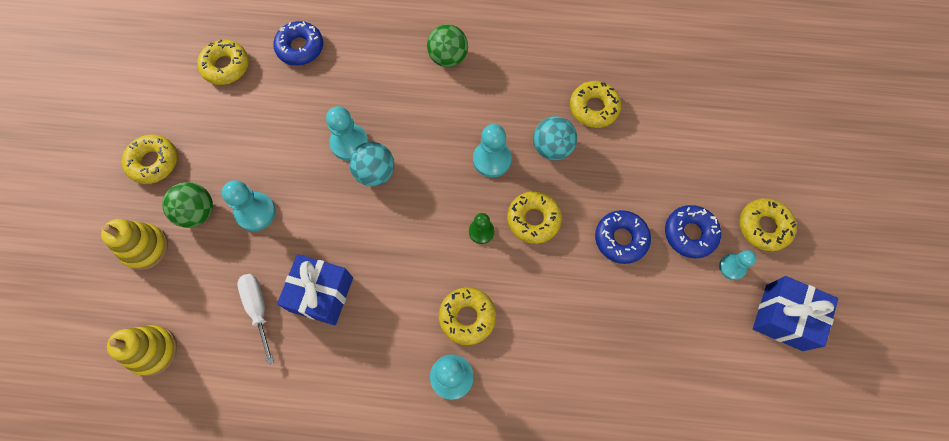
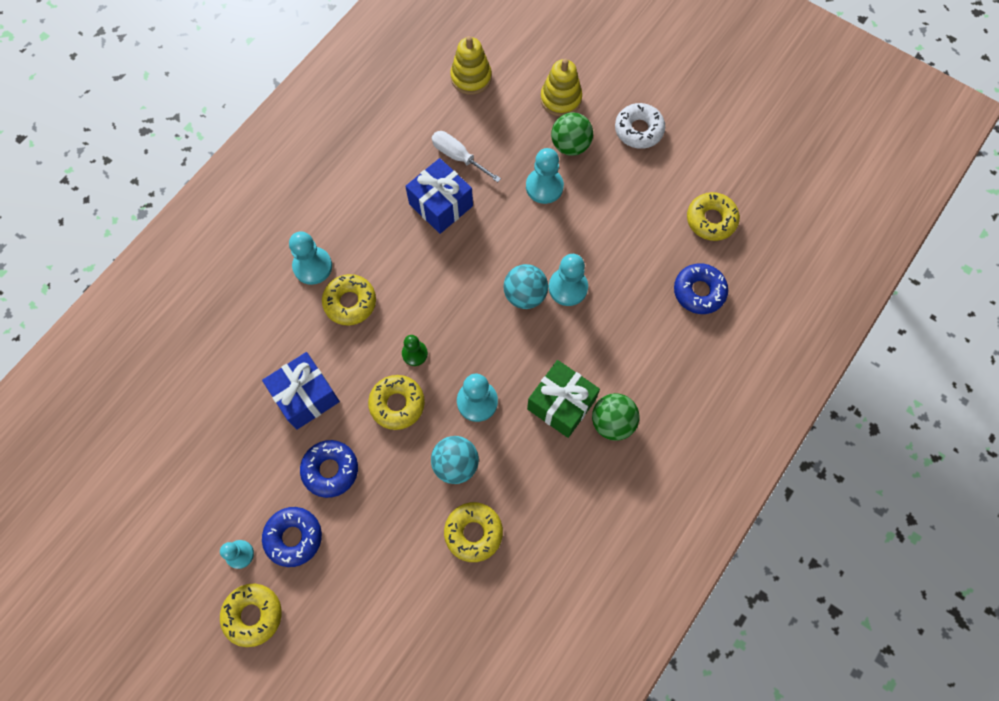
camera: 120 degrees right, 0 degrees up
yellow donut [122,134,177,184] -> white donut [615,103,665,149]
white screwdriver [237,274,274,365] -> white screwdriver turned 150 degrees counterclockwise [432,131,501,182]
blue gift [753,276,838,351] -> blue gift moved to [262,352,340,430]
none -> green gift [527,360,600,438]

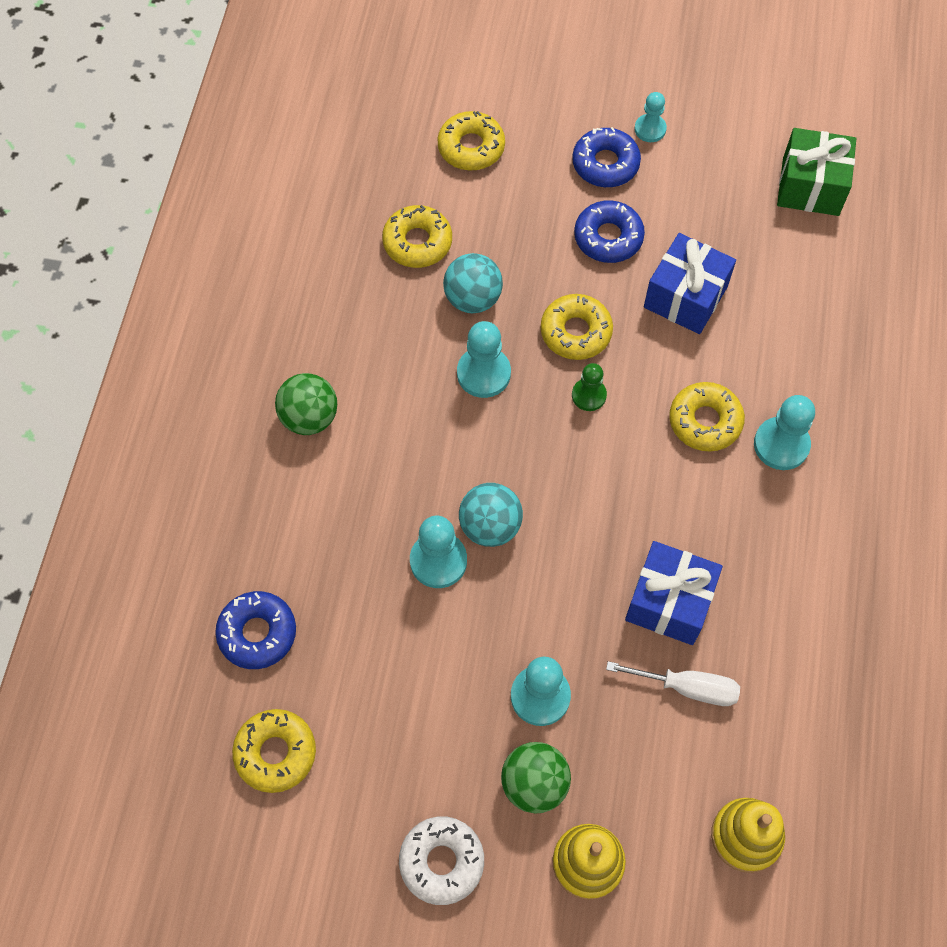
camera: 155 degrees right, 5 degrees down
yellow donut [220,584,282,647] -> yellow donut moved to [437,111,505,170]
green gift [527,360,600,438] -> green gift moved to [777,128,856,216]

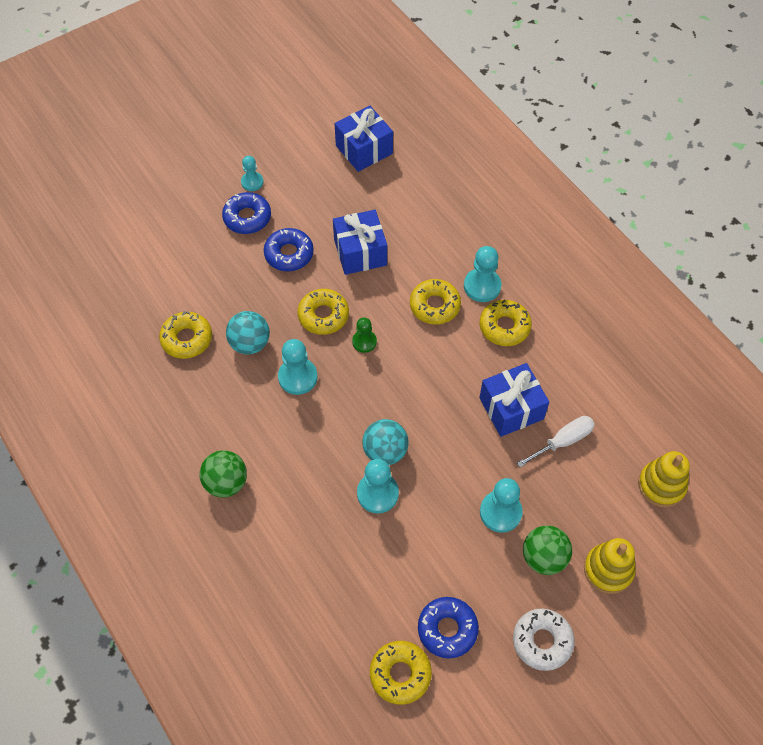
camera: 45 degrees left, 5 degrees down
blue donut [215,591,296,669] -> blue donut moved to [418,597,479,658]
yellow donut [437,111,505,170] -> yellow donut moved to [480,300,532,346]
green gift [777,128,856,216] -> blue gift [335,106,393,172]

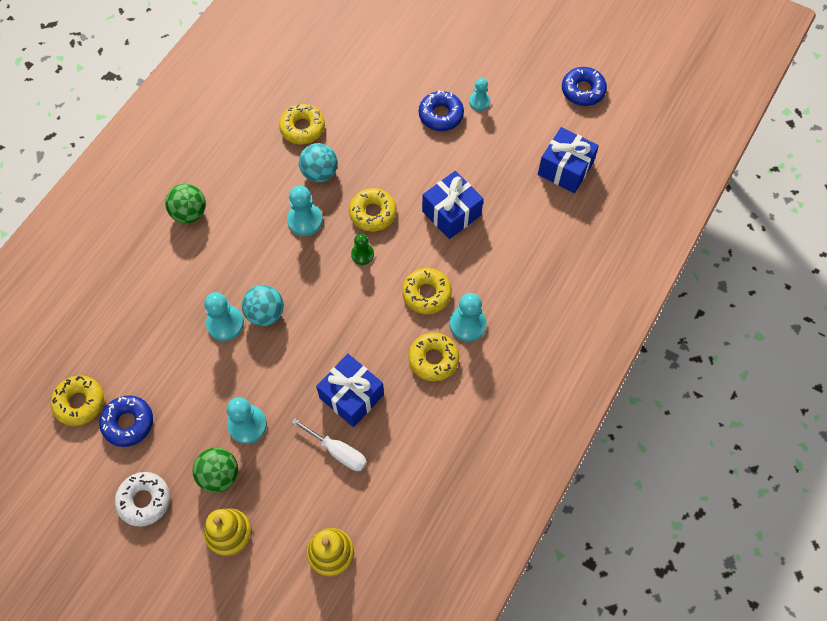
camera: 65 degrees right, 5 degrees up
blue donut [264,228,314,271] -> blue donut moved to [562,67,607,106]

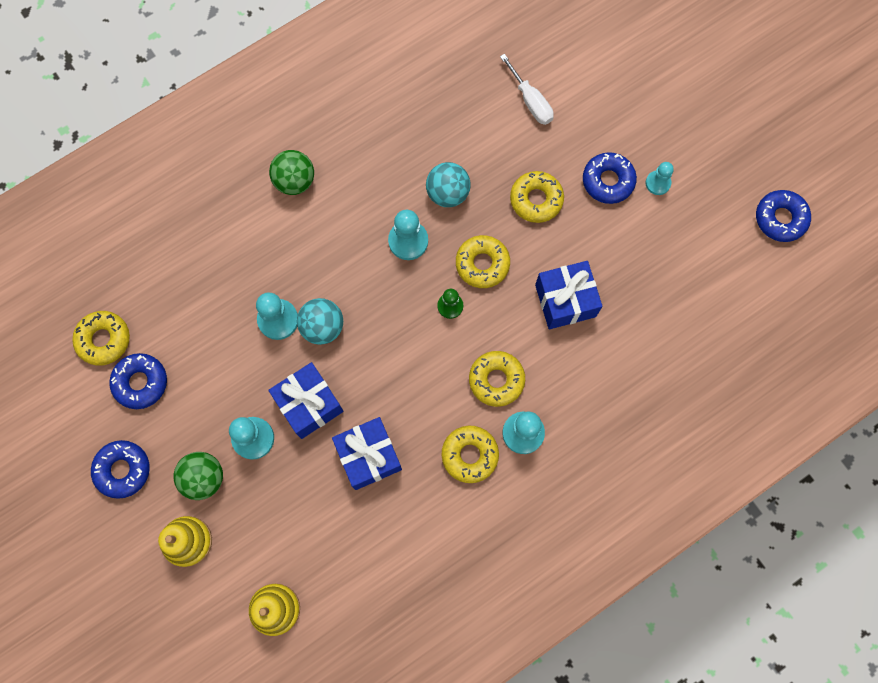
camera: 25 degrees right, 10 degrees up
white donut [115,472,170,527] -> blue donut [91,440,150,499]
yellow donut [279,104,325,144] -> yellow donut moved to [510,171,564,223]
white screwdriver [291,418,367,471] -> white screwdriver moved to [500,54,554,125]
blue gift [538,127,599,193] -> blue gift moved to [268,362,344,439]

